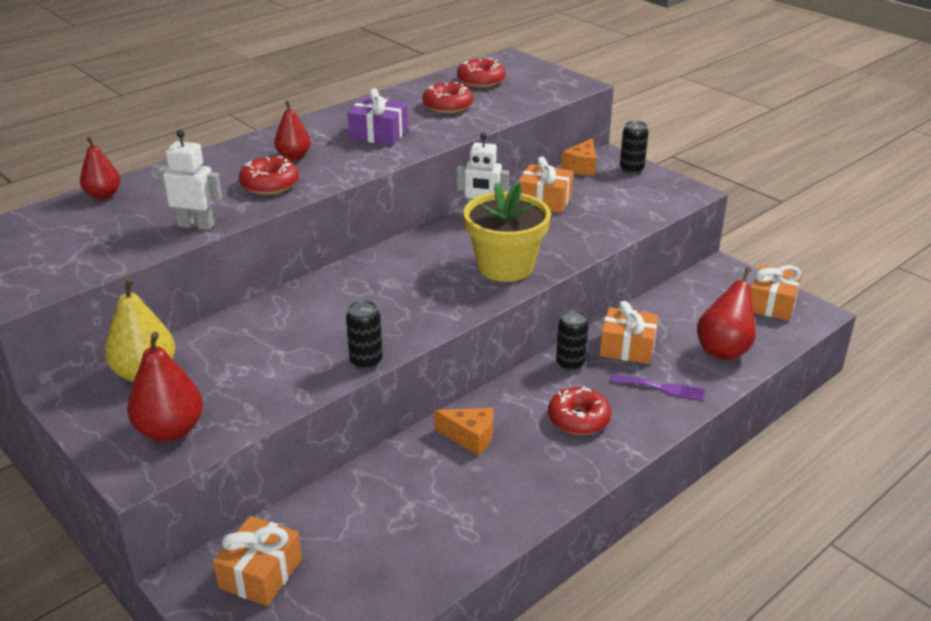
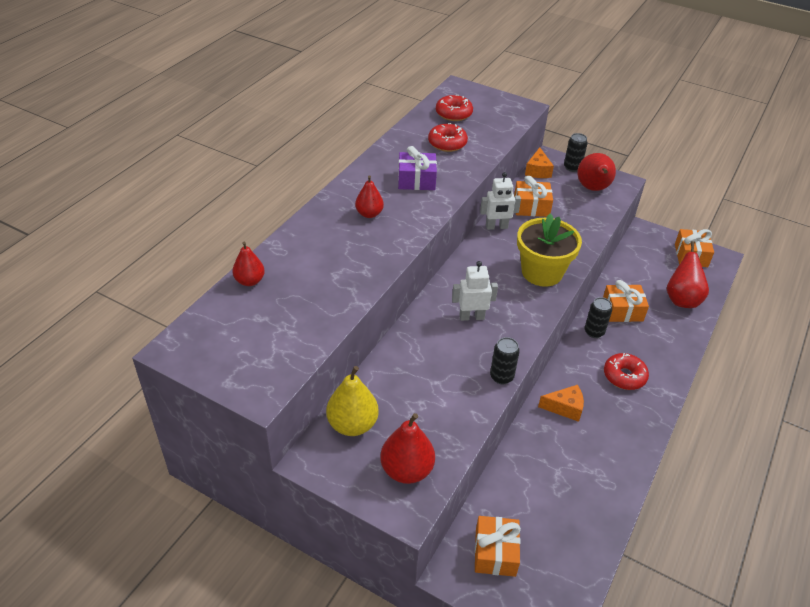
camera: 20 degrees left, 10 degrees up
white robot [158,130,222,230] -> white robot moved to [452,261,498,321]
red donut [239,156,299,195] -> none
purple fork [610,375,705,401] -> none
none -> red pear [577,153,616,191]

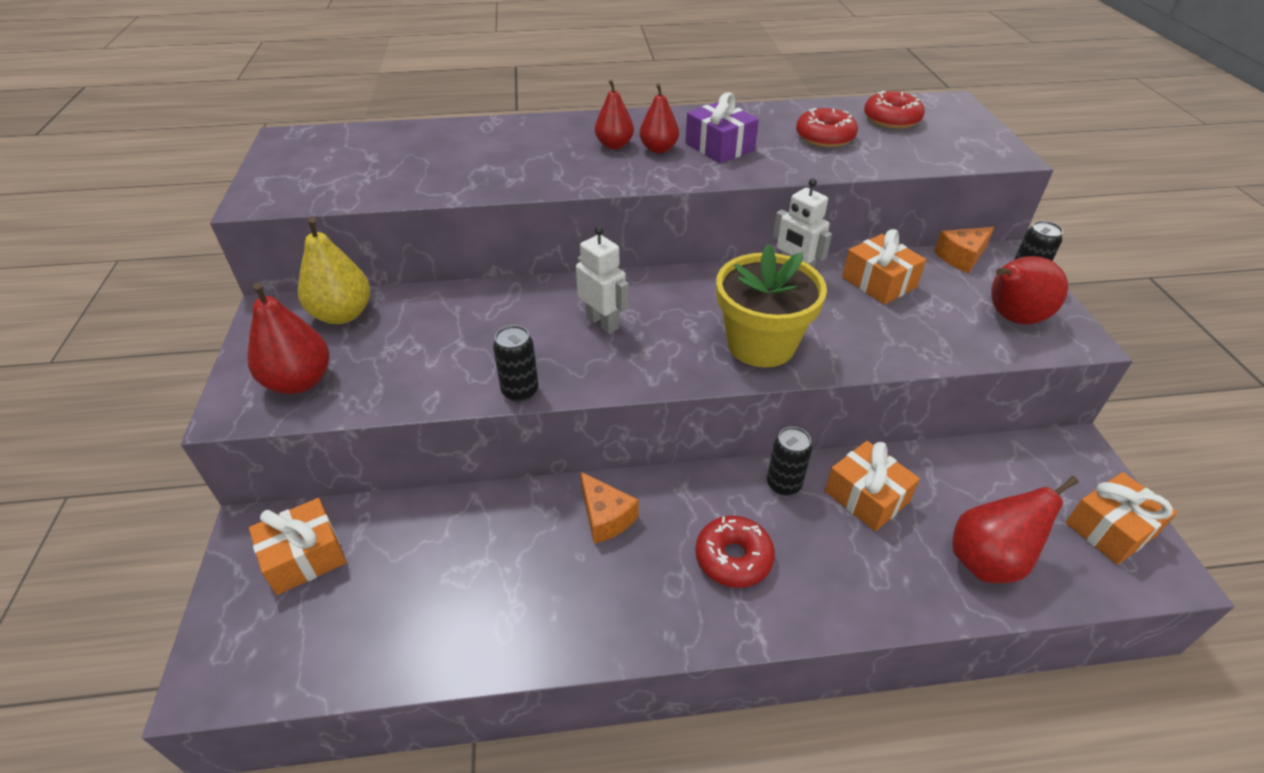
camera: 55 degrees right, 0 degrees up
red pear [232,242,265,286] -> red pear moved to [640,83,679,153]

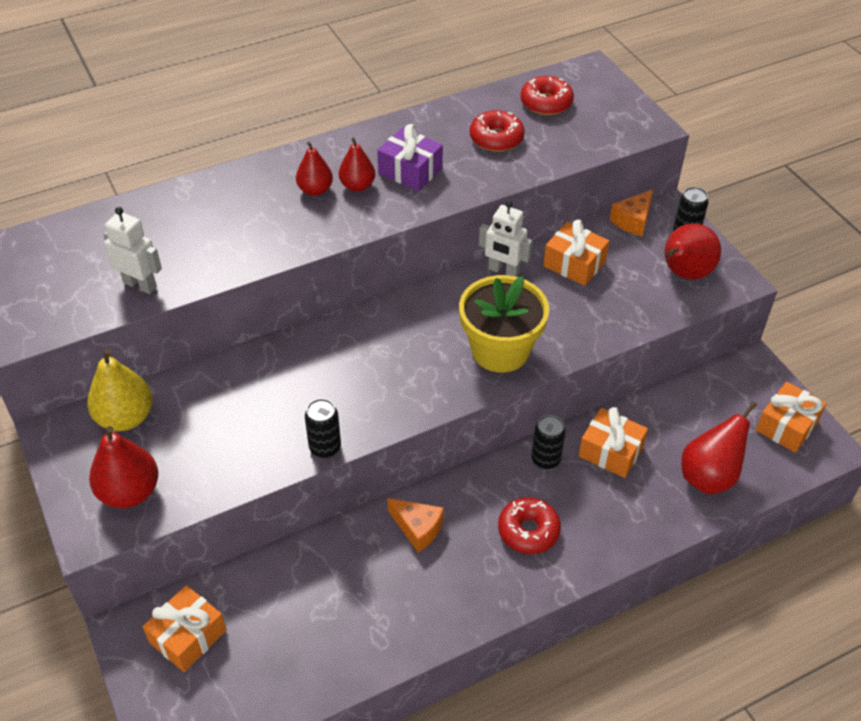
camera: 20 degrees left, 5 degrees up
white robot [576,226,629,334] -> white robot moved to [103,207,162,294]

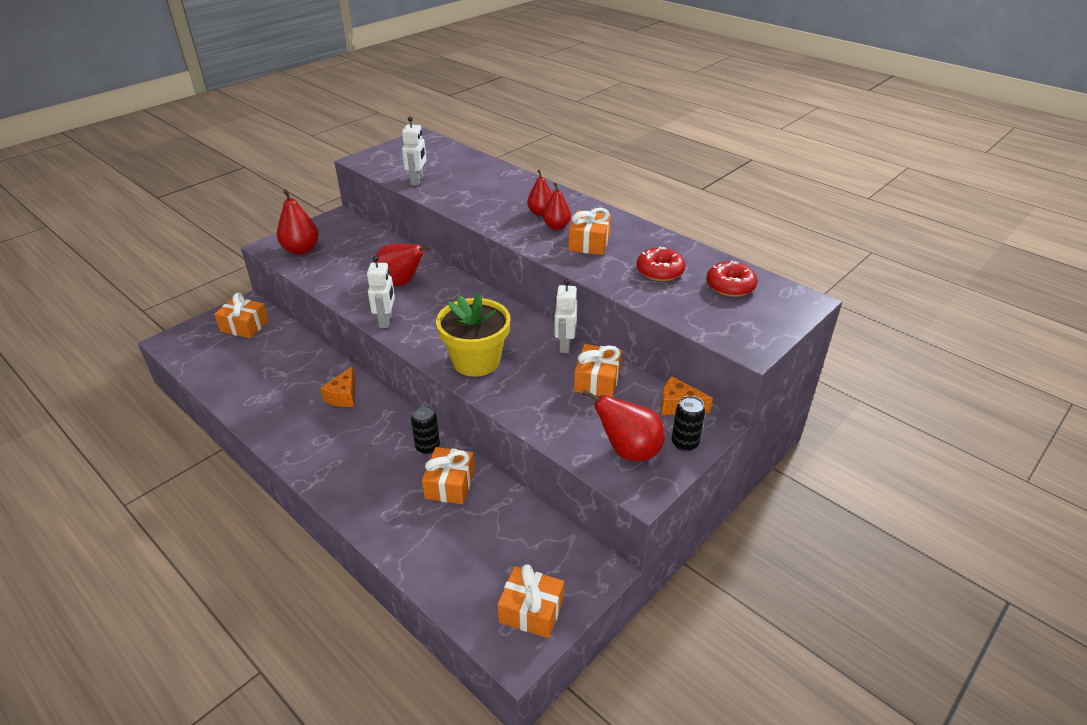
camera: 70 degrees right, 10 degrees down
yellow pear [87,349,153,431] -> none
black can [305,399,341,458] -> none
purple gift [377,124,443,191] -> orange gift [568,208,611,255]
red donut [498,497,561,554] -> none
red pear [681,401,757,494] -> red pear moved to [374,244,431,286]
none -> white robot [367,256,395,328]

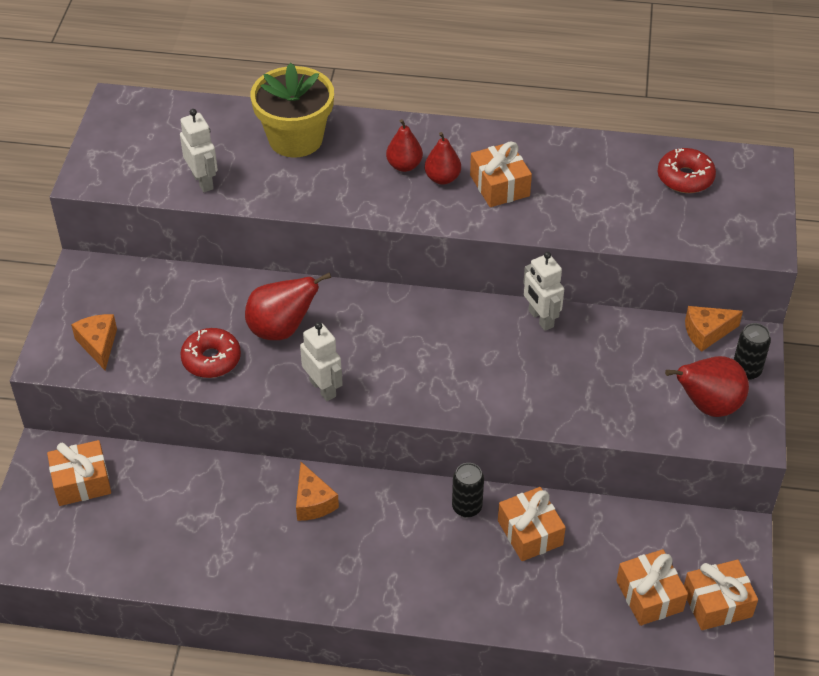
camera: 35 degrees left, 10 degrees up
red pear [277,189,319,255] -> orange cheese [71,314,117,370]
yellow flower pot [436,293,510,377] -> yellow flower pot moved to [251,63,334,158]
orange gift [574,344,622,398] -> orange gift moved to [616,549,688,626]
red donut [636,246,686,281] -> red donut moved to [180,328,241,378]

